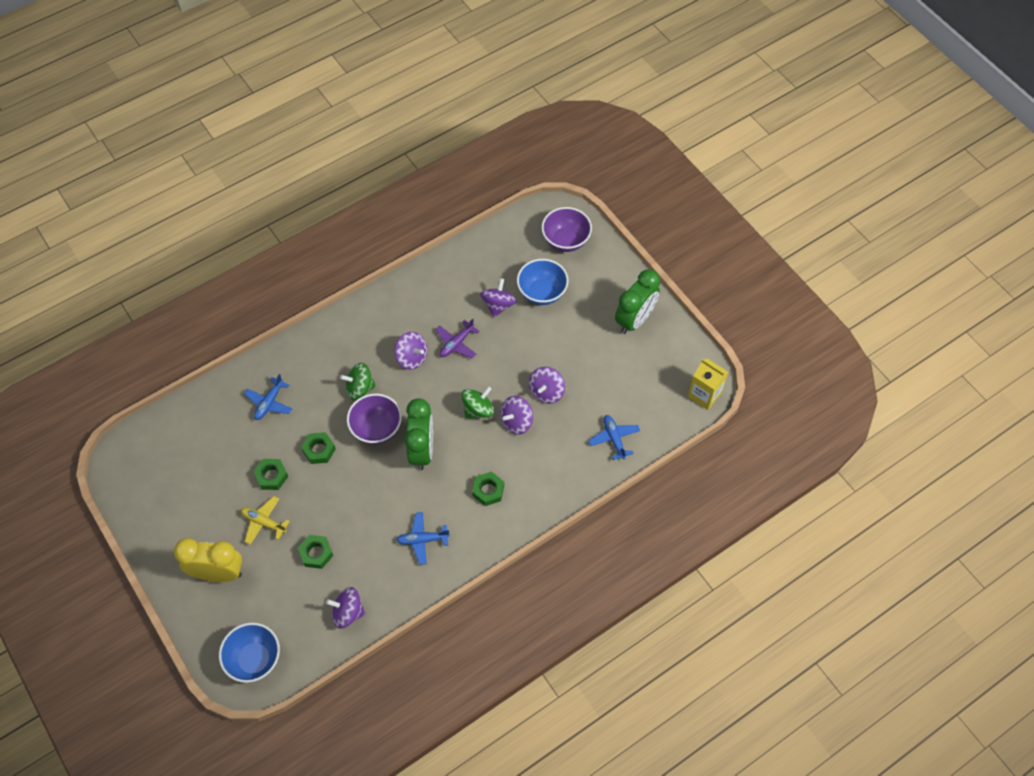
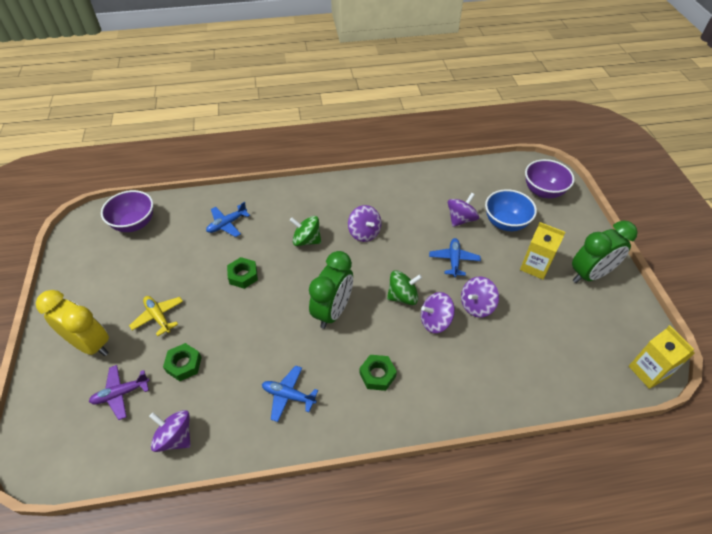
camera: 25 degrees right, 10 degrees down
blue bowl [219,623,280,683] -> none
green nut [253,459,288,490] -> none
purple bowl [347,394,402,444] -> purple bowl moved to [101,190,153,232]
purple plane [435,318,480,359] -> purple plane moved to [89,365,150,420]
blue plane [588,415,640,460] -> blue plane moved to [429,238,481,277]
none -> yellow carton [520,222,566,280]

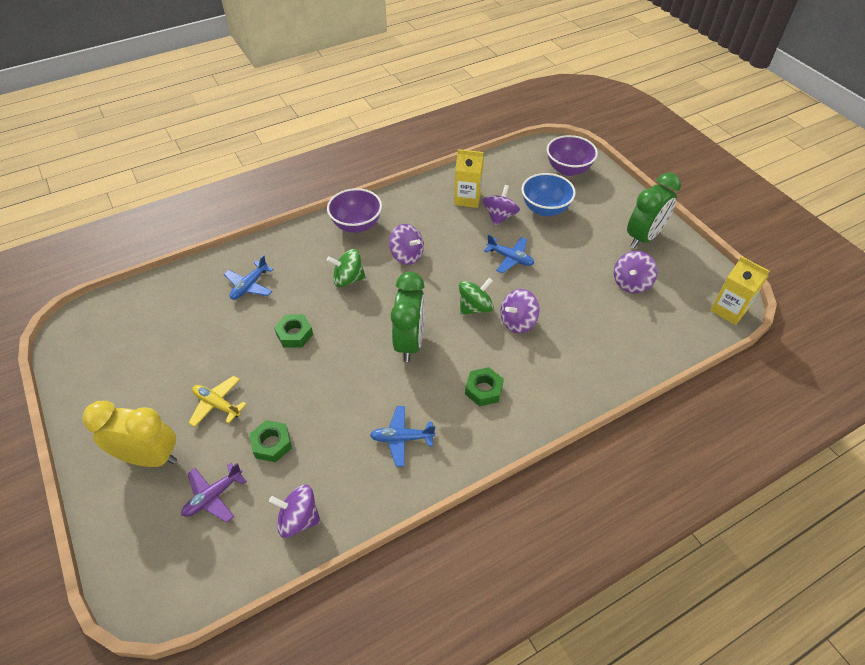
camera: 20 degrees left, 0 degrees up
purple bowl [101,190,153,232] -> purple bowl moved to [327,188,382,233]
blue plane [429,238,481,277] -> blue plane turned 135 degrees clockwise [484,235,534,273]
purple spinning top [461,277,499,317] -> purple spinning top moved to [614,251,658,293]
yellow carton [520,222,566,280] -> yellow carton moved to [454,149,484,208]

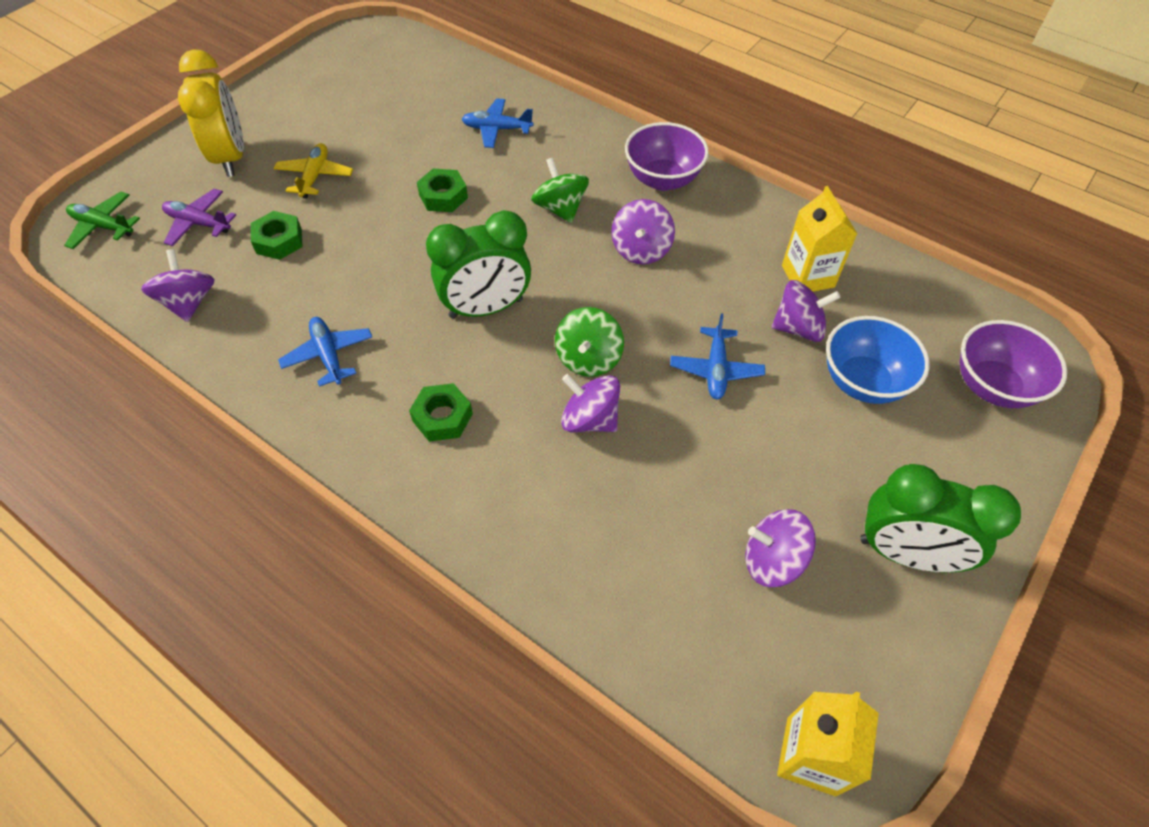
camera: 65 degrees right, 5 degrees up
green spinning top [459,278,494,315] -> green spinning top turned 75 degrees clockwise [555,307,624,377]
none -> green plane [64,192,140,249]

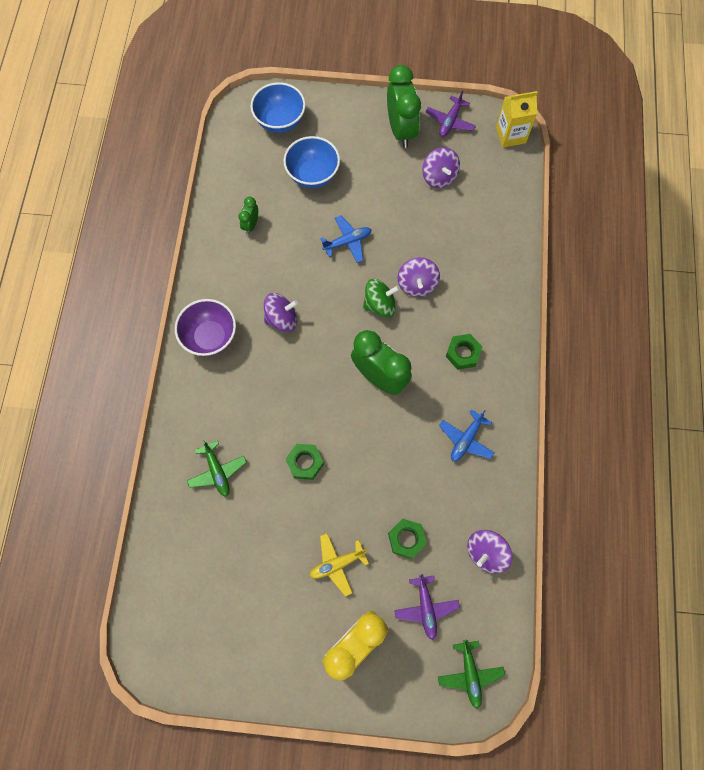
camera: 120 degrees left, 15 degrees up
blue plane [462,98,534,148] -> green plane [187,440,247,497]
green spinning top [531,158,589,223] -> none
purple spinning top [772,280,841,342] -> none
yellow carton [782,186,857,292] -> green clock [239,197,258,234]
purple bowl [960,320,1067,408] -> blue bowl [251,82,306,133]
none -> purple plane [426,90,476,137]

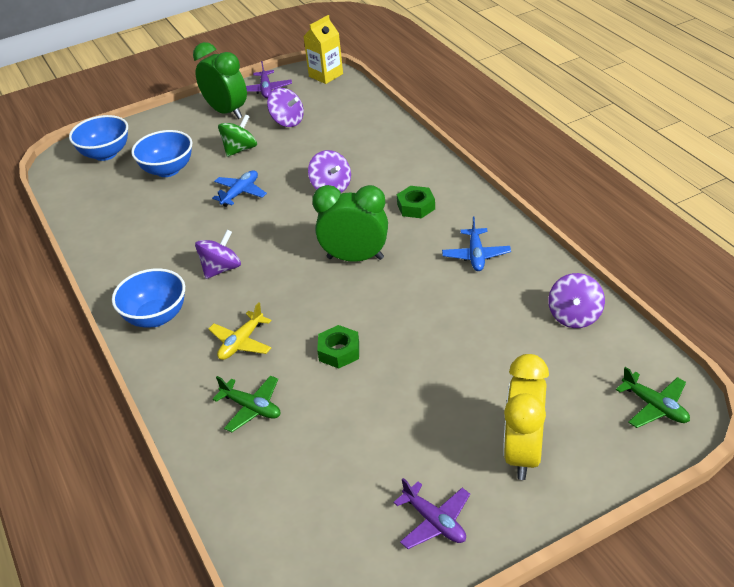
camera: 30 degrees left, 30 degrees down
purple bowl [175,299,236,356] -> blue bowl [112,268,185,328]
green clock [239,197,258,234] -> none
yellow plane [310,533,369,596] -> yellow plane moved to [209,302,271,360]
green spinning top [363,279,400,318] -> green spinning top moved to [218,114,257,157]
green nut [388,519,427,559] -> none
purple plane [394,574,460,640] -> purple plane moved to [393,478,470,549]

